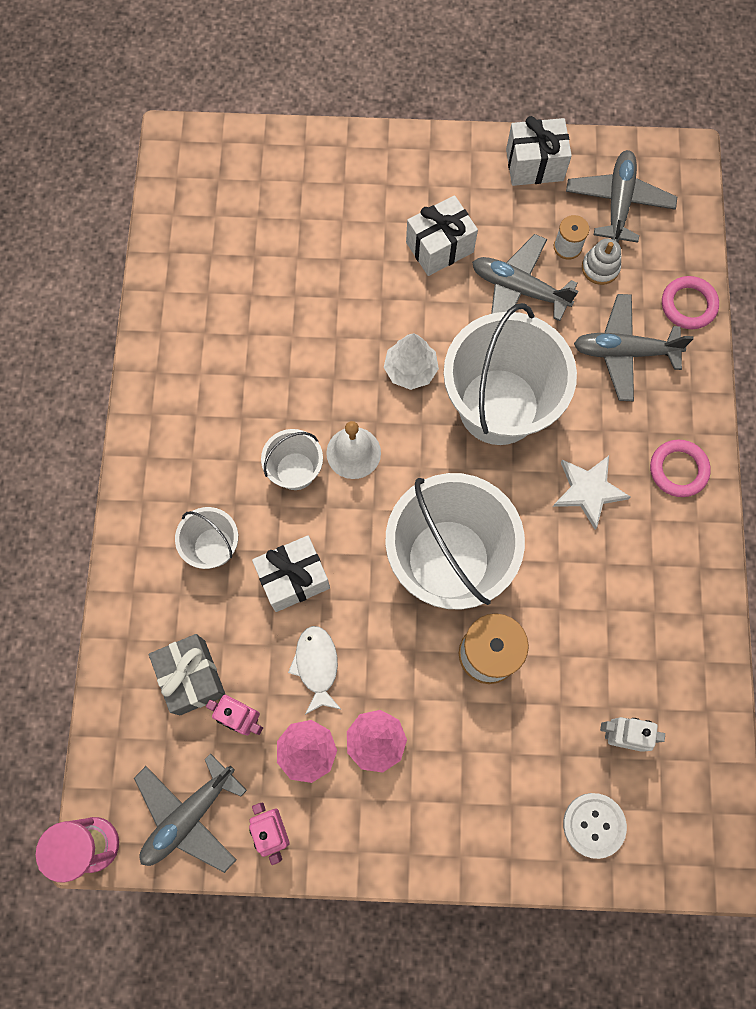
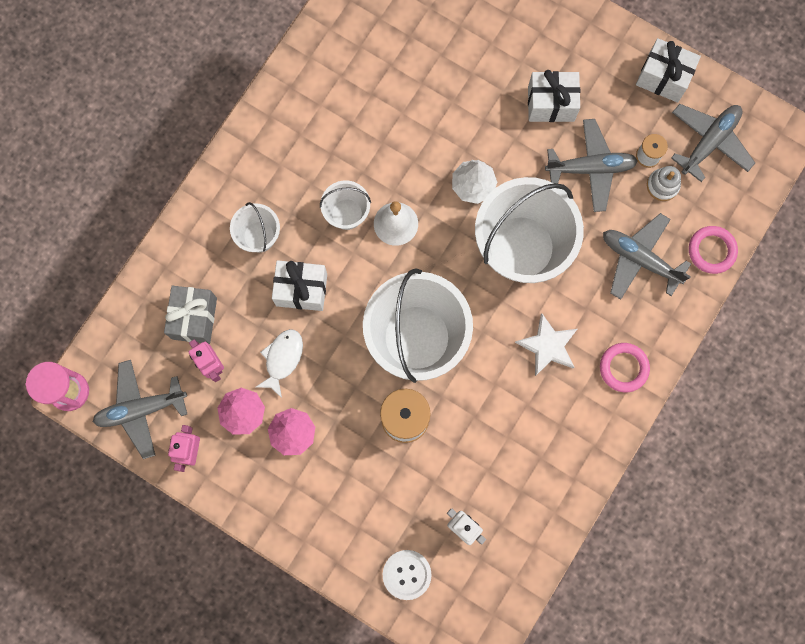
camera: 30 degrees right, 5 degrees up
grey plane [472,234,578,321] -> grey plane turned 120 degrees clockwise [545,119,638,212]

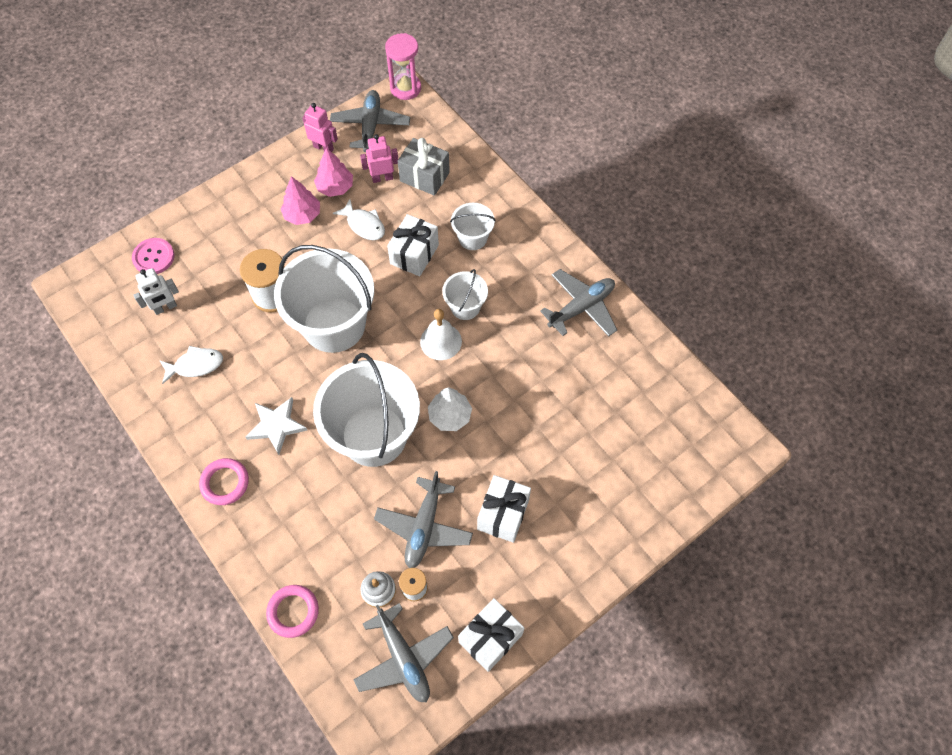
camera: 110 degrees right, 15 degrees down
white button [383,550,432,600] -> pink button [132,238,175,274]
grey plane [603,213,691,300] -> grey plane moved to [540,269,617,337]
none -> white fish [159,346,223,384]

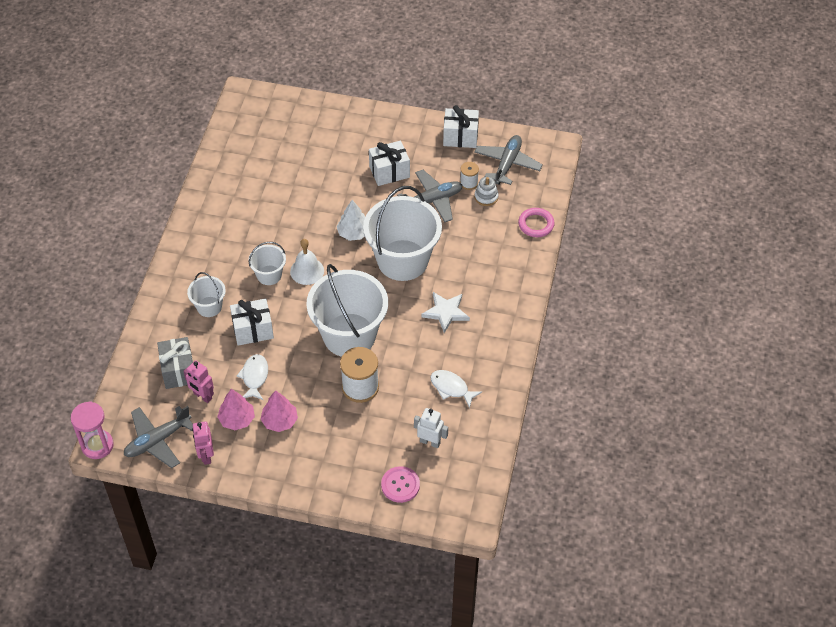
camera: 130 degrees left, 10 degrees down
pink ring [199,458,249,505] -> none
grey plane [540,269,617,337] -> none

